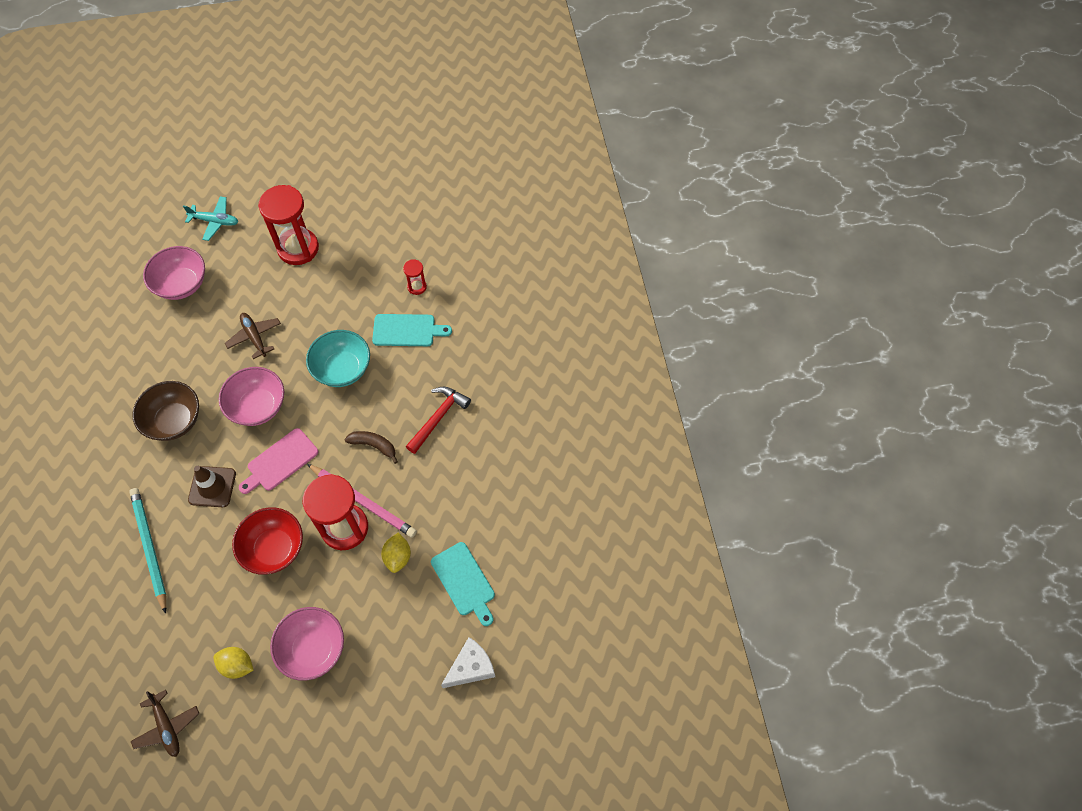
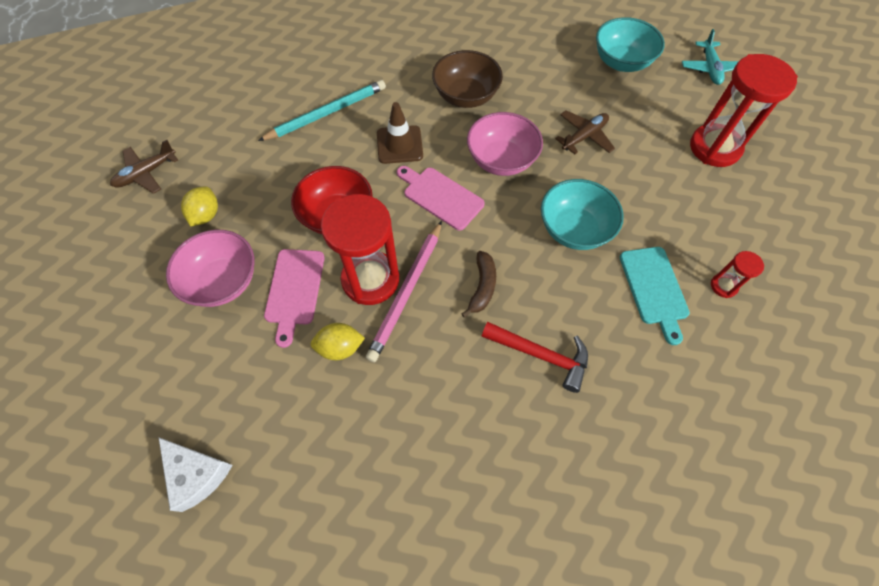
camera: 80 degrees right, 0 degrees up
pink bowl [143,246,205,300] -> turquoise bowl [596,17,665,72]
turquoise cutting board [431,542,495,626] -> none
none -> pink cutting board [264,249,325,348]

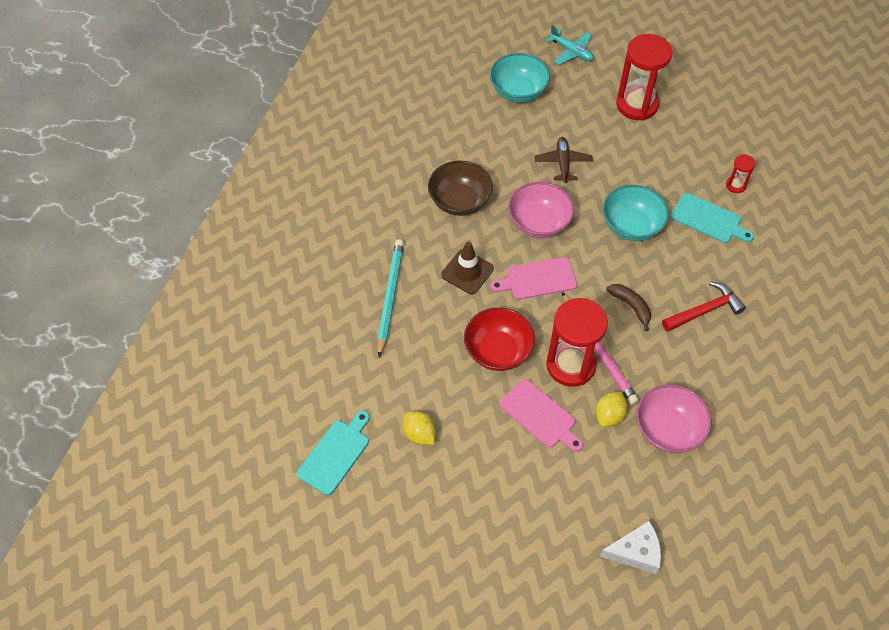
camera: 50 degrees left, 5 degrees down
brown plane [110,140,178,194] -> turquoise cutting board [297,411,370,495]
pink bowl [166,230,254,307] -> pink bowl moved to [636,384,711,453]

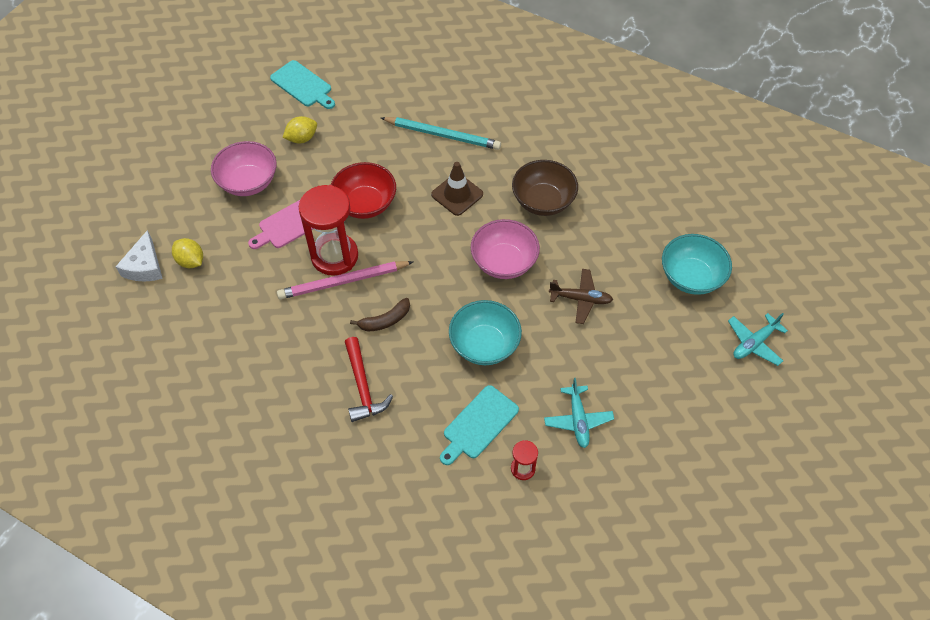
camera: 100 degrees right, 0 degrees up
pink cutting board [490,257,577,300] -> none
yellow lemon [595,392,628,427] -> yellow lemon moved to [172,238,203,268]
red hourglass [616,34,673,121] -> none
pink bowl [636,384,711,453] -> pink bowl moved to [211,141,277,196]
none -> turquoise plane [544,378,614,448]

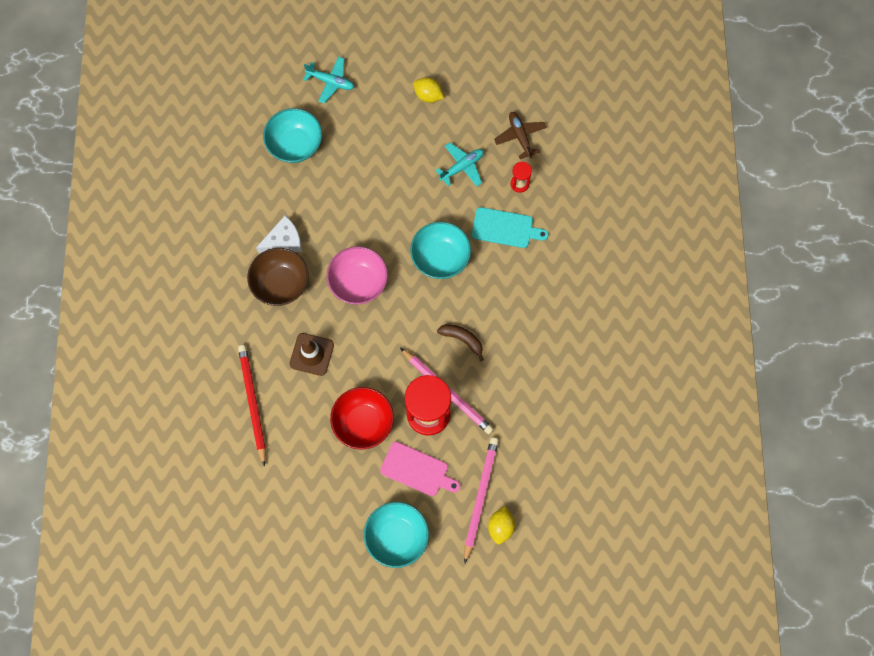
camera: 120 degrees left, 15 degrees up
white cheese [116,230,163,281] -> white cheese moved to [256,216,302,253]
pink bowl [211,141,277,196] -> turquoise bowl [364,502,429,568]
turquoise cutting board [270,60,335,109] -> none
yellow lemon [282,116,317,143] -> yellow lemon moved to [413,77,444,103]
red hammer [345,337,393,422] -> none
turquoise pencil [381,117,501,150] -> red pencil [238,345,266,466]
brown plane [549,269,613,324] -> brown plane moved to [494,112,547,159]
none -> pink pencil [464,437,499,564]

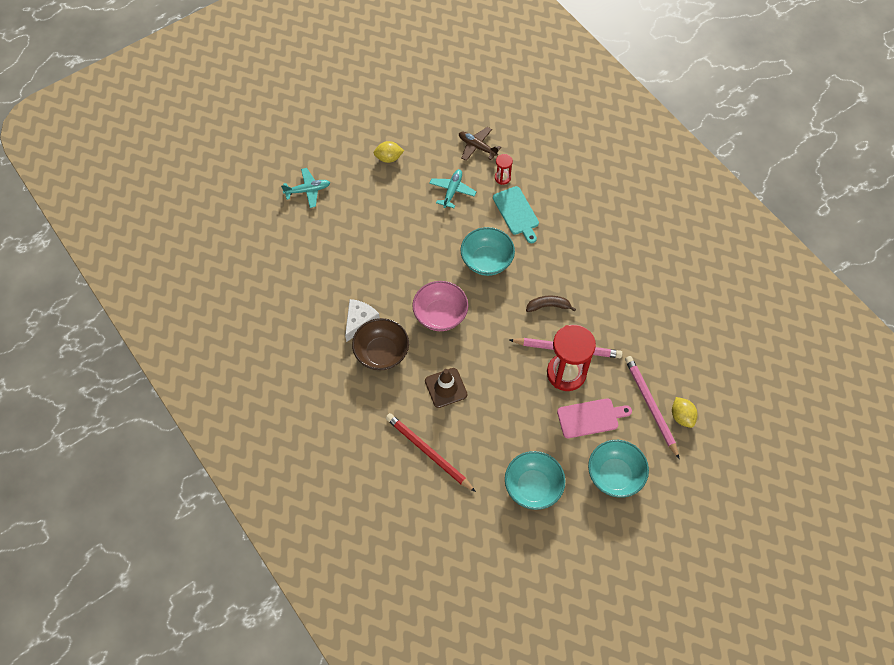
camera: 35 degrees left, 10 degrees down
turquoise bowl [263,108,322,163] -> turquoise bowl moved to [505,451,566,510]
red bowl [330,387,394,449] -> none
turquoise cutting board [472,207,549,248] -> turquoise cutting board turned 90 degrees clockwise [493,186,539,243]

